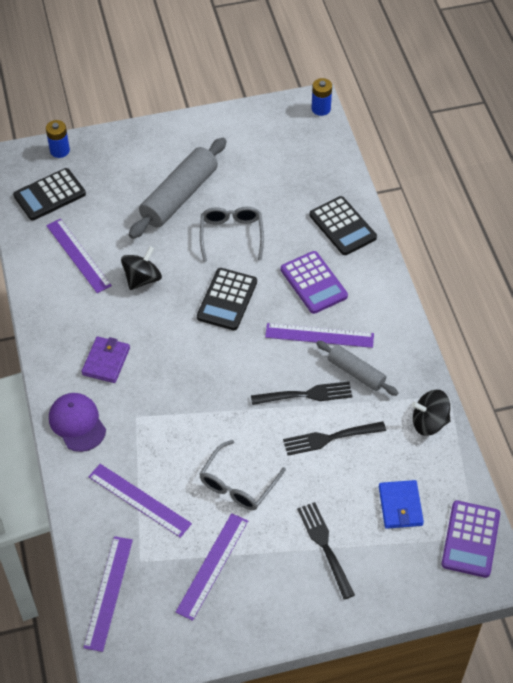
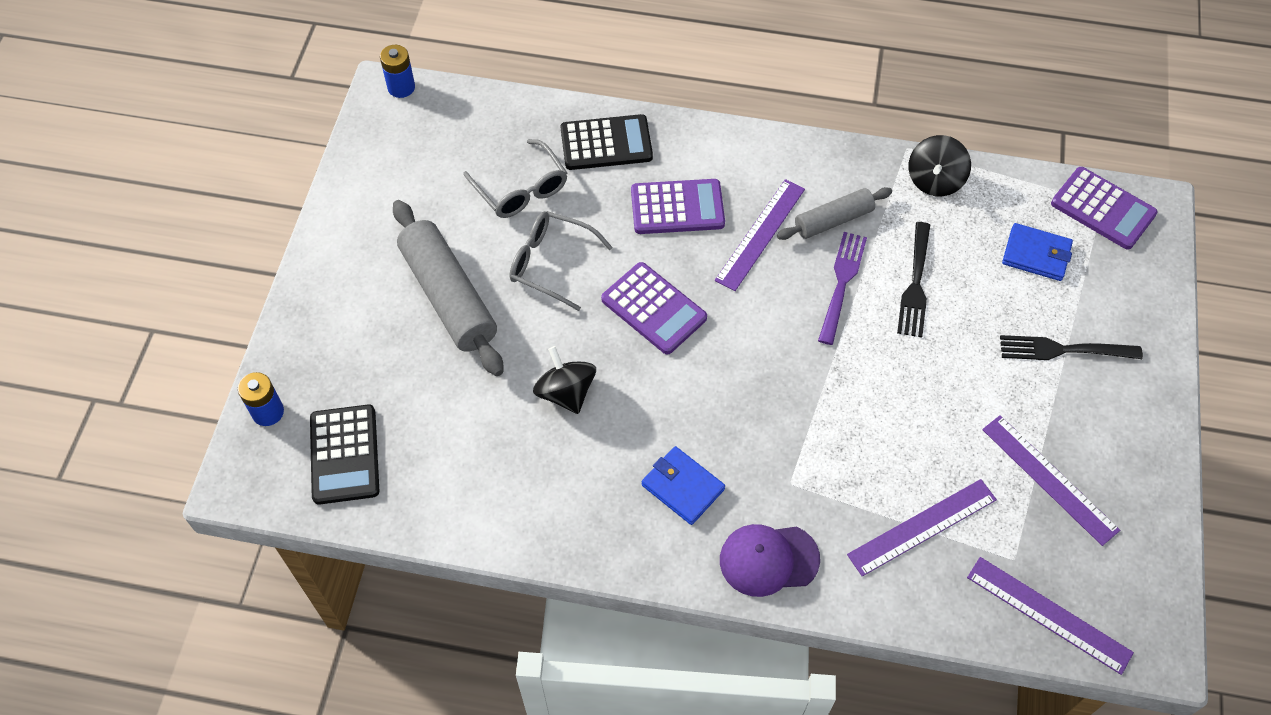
camera: 65 degrees left, 5 degrees up
purple ruler [46,219,112,293] -> none
purple wallet [81,336,130,383] -> blue wallet [642,446,725,525]
black calculator [197,268,257,330] -> purple calculator [601,262,707,355]
grey glasses [199,440,286,510] -> grey glasses moved to [463,139,567,218]
black fork [251,381,352,405] -> purple fork [818,232,867,345]

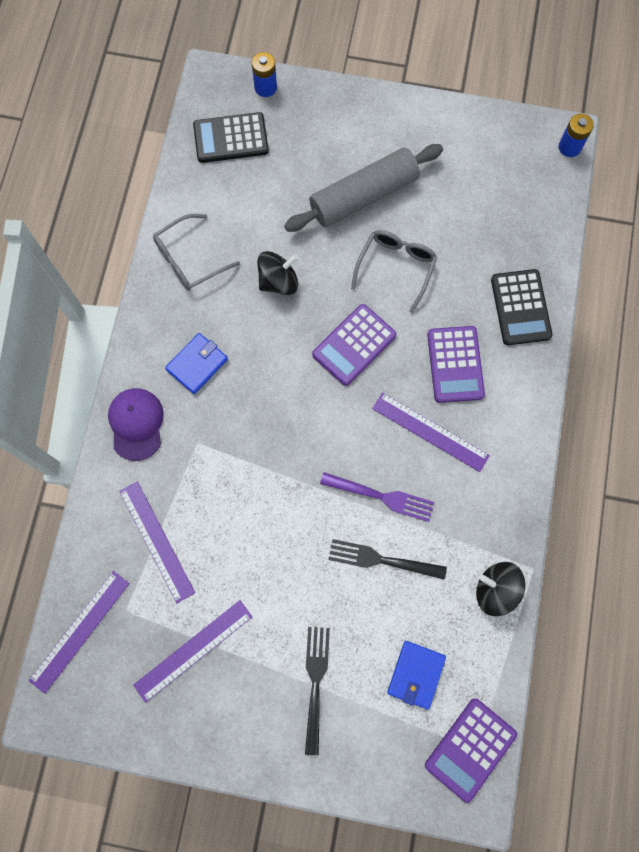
camera: 90 degrees right, 15 degrees up
grey glasses [463,139,567,218] -> grey glasses moved to [153,214,240,291]
grey rolling pin [777,187,892,240] -> none

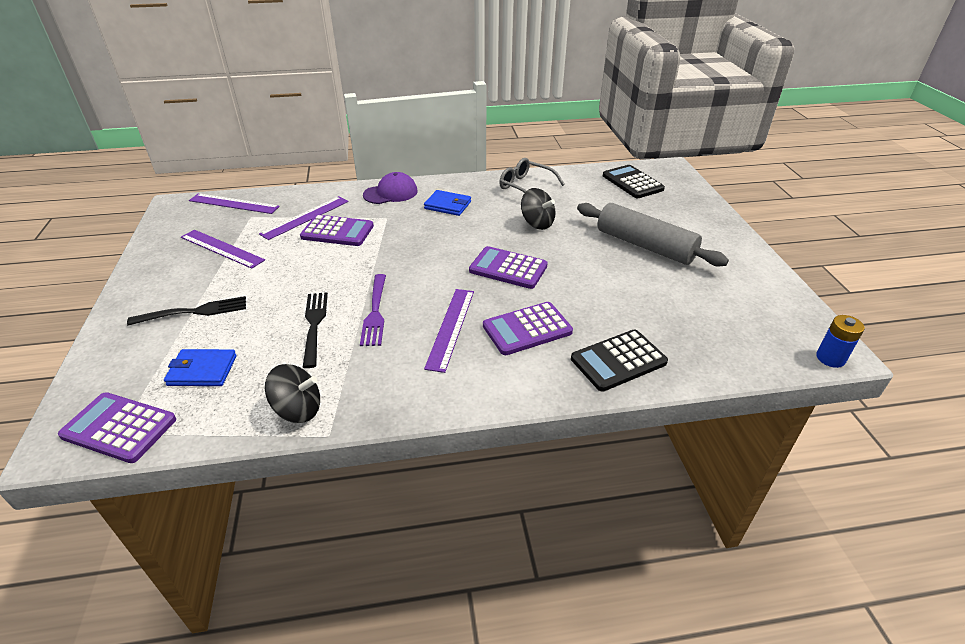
camera: 70 degrees right, 35 degrees down
blue battery [252,52,277,97] -> none
grey glasses [351,230,437,313] -> none
black spinning top [476,562,526,616] -> black spinning top turned 90 degrees clockwise [265,364,320,423]
none -> purple calculator [300,215,374,246]

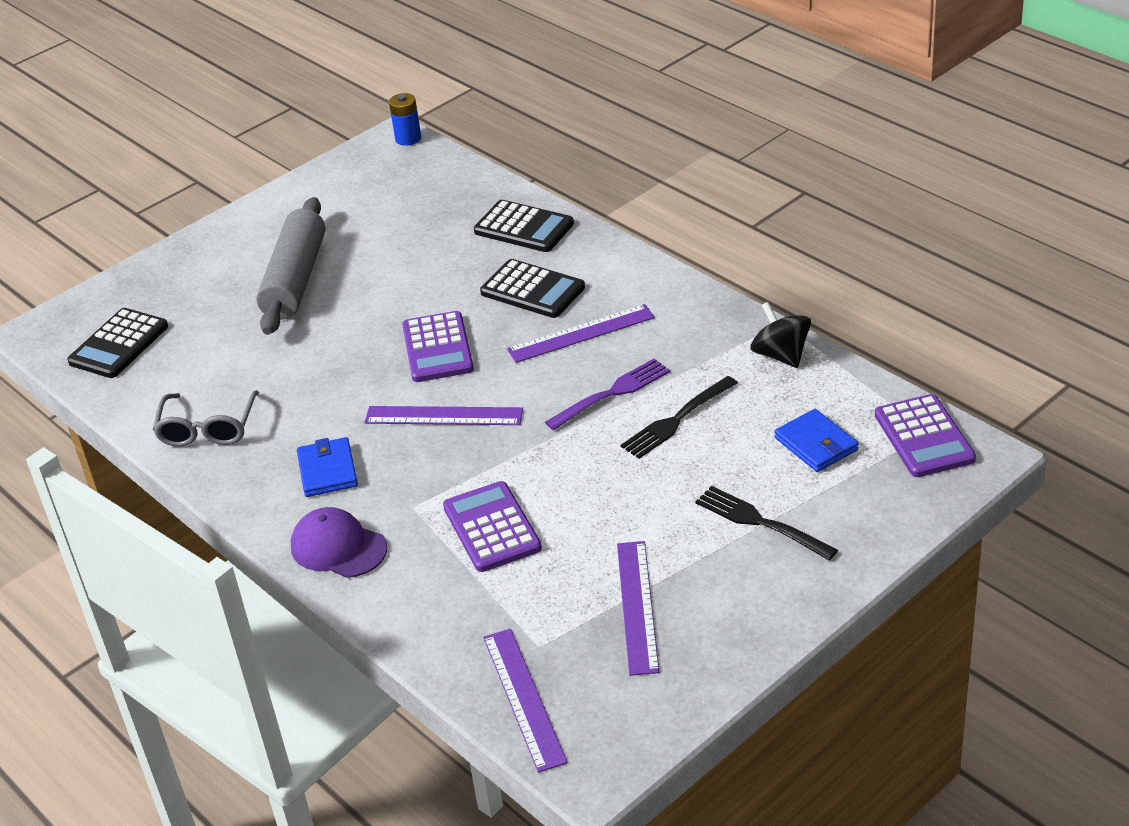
camera: 120 degrees left, 0 degrees up
purple ruler [259,196,349,240] -> purple ruler moved to [364,406,523,425]
purple calculator [483,302,573,355] -> black calculator [480,259,585,318]
black spinning top [521,188,556,230] -> none

